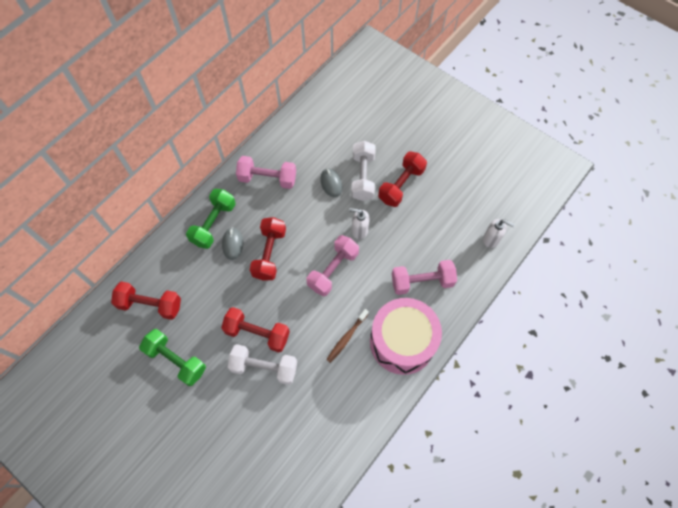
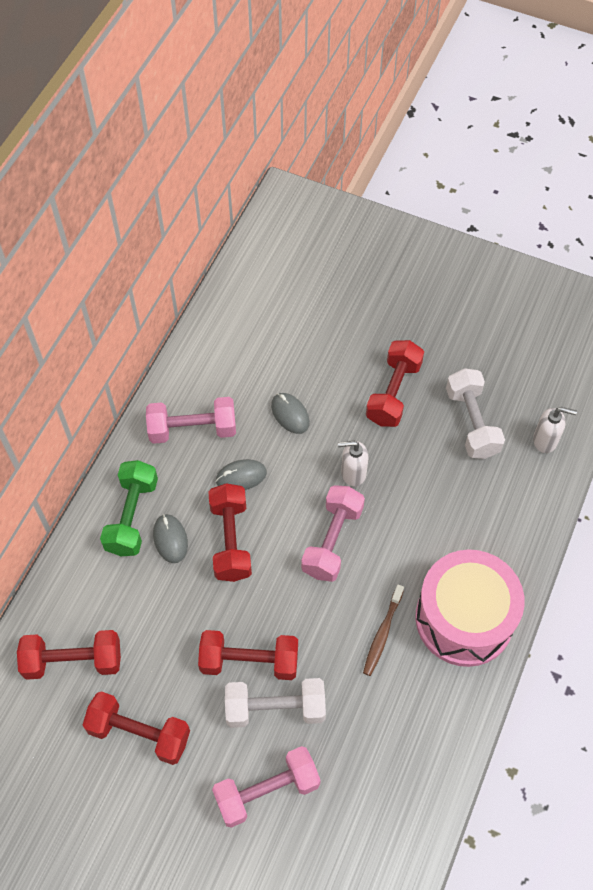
camera: 15 degrees left, 5 degrees down
green dumbbell [139,329,206,386] -> red dumbbell [83,691,190,765]
white dumbbell [351,141,376,201] -> white dumbbell moved to [446,368,505,459]
pink dumbbell [392,260,457,295] -> pink dumbbell moved to [212,746,321,828]
none -> grey mouse [215,459,267,490]

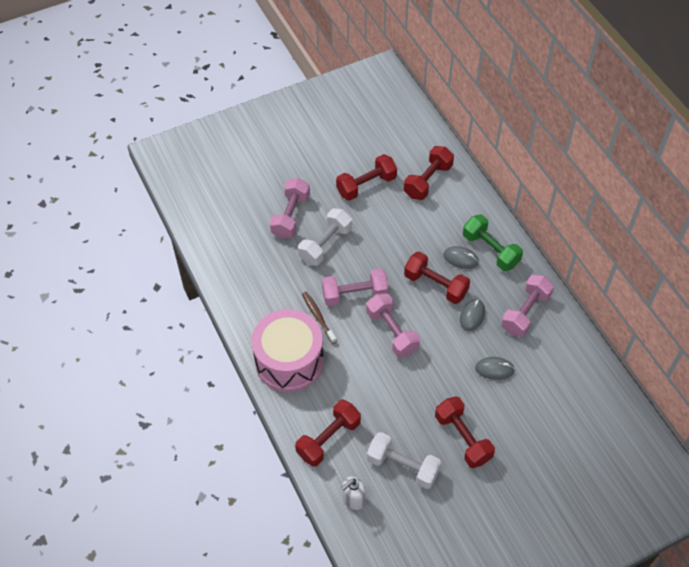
camera: 130 degrees right, 5 degrees down
red dumbbell [198,630,298,680] -> red dumbbell moved to [295,400,361,467]
white soap dispenser [338,441,368,486] -> none
none -> pink dumbbell [322,268,389,306]

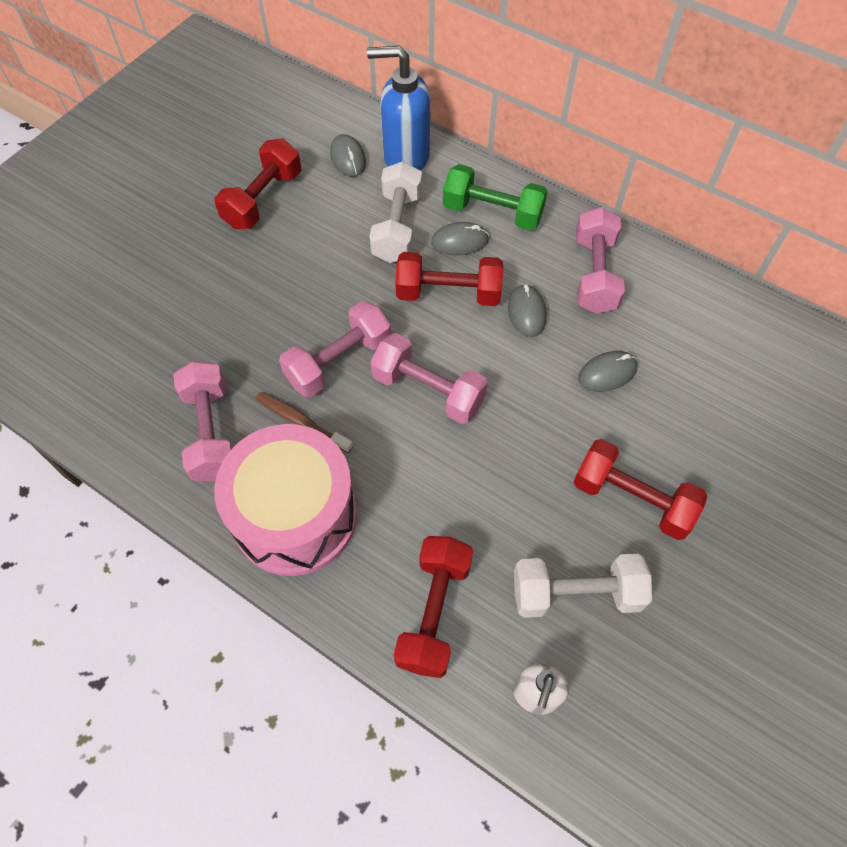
camera: 30 degrees left, 5 degrees up
pink dumbbell [270,178,310,239] -> pink dumbbell moved to [173,361,232,481]
white dumbbell [298,208,352,266] -> white dumbbell moved to [369,161,422,263]
red dumbbell [404,146,454,200] -> grey mouse [330,134,366,177]
none -> blue soap dispenser [367,45,430,171]

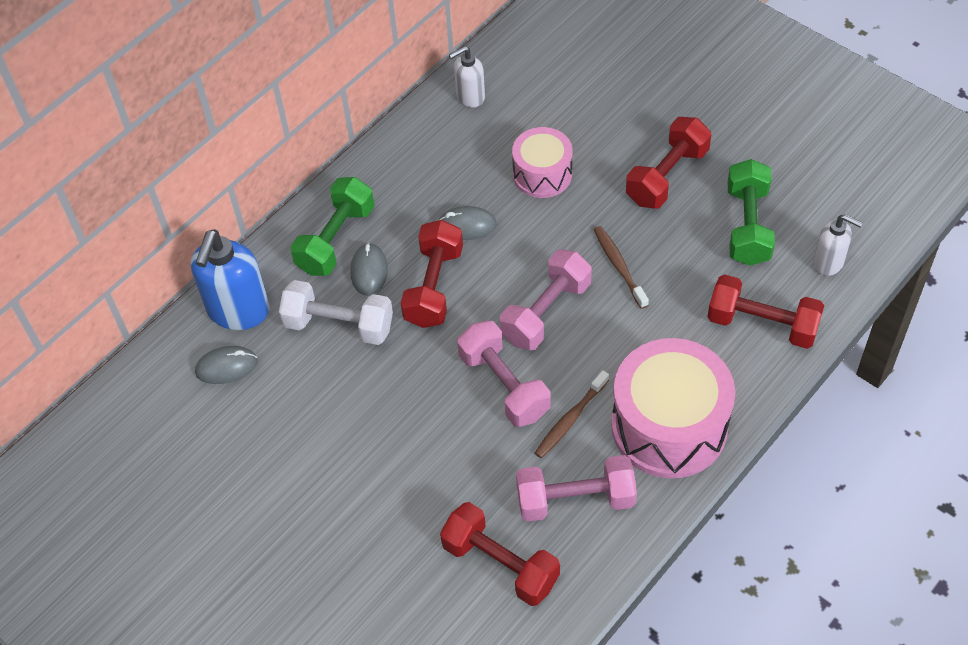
camera: 80 degrees left, 5 degrees down
red dumbbell [214,139,301,229] -> red dumbbell moved to [440,502,560,606]
white dumbbell [514,554,652,618] -> green dumbbell [728,159,775,266]
pink dumbbell [576,207,625,314] -> none
grey mouse [578,351,637,392] -> pink drum [512,127,573,198]
none -> white soap dispenser [449,46,485,108]
none -> brown toothbrush [594,226,649,309]

